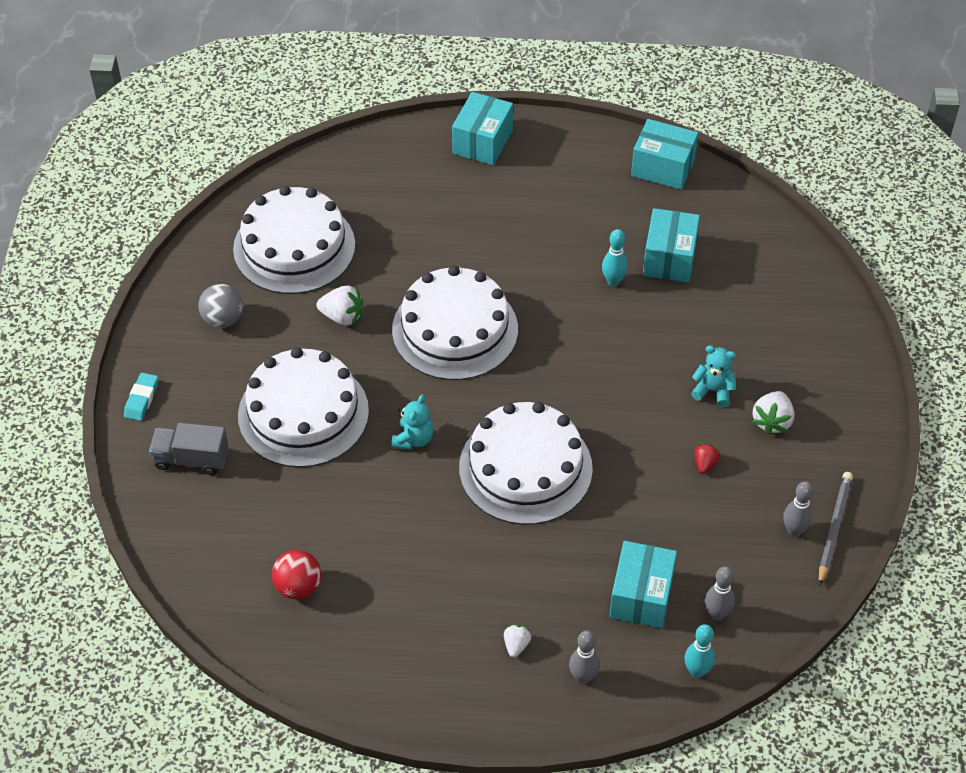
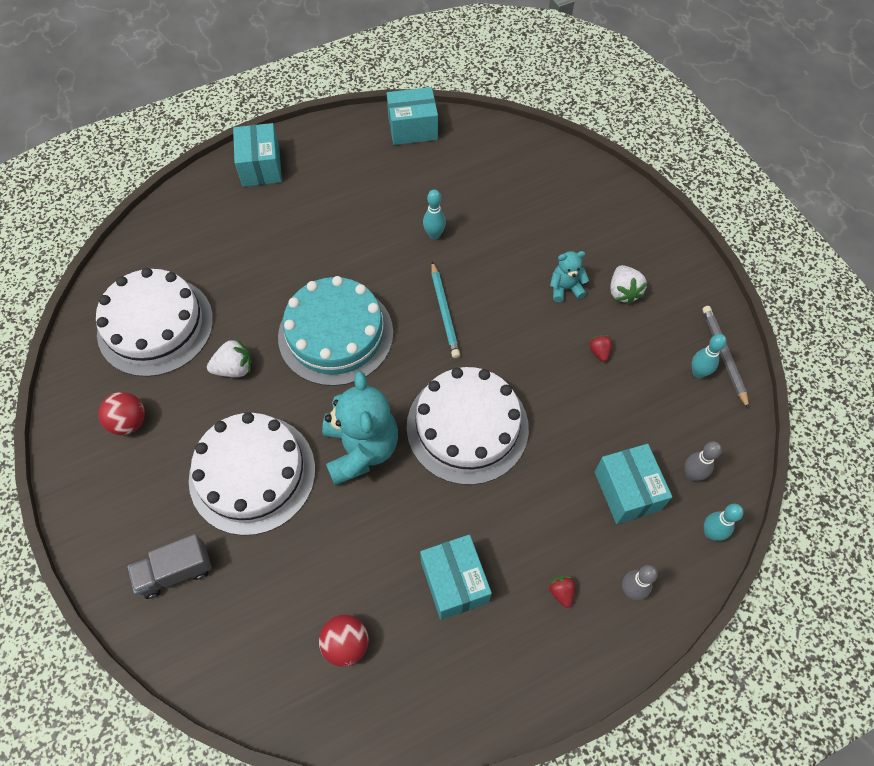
camera: 30 degrees left, 10 degrees up
turquoise eraser [124,373,158,421] -> none
grey ball [198,284,243,328] -> red ball [98,392,145,435]
turquoise teddy bear [391,395,433,450] -> turquoise teddy bear [322,371,398,485], size x2.01
white cake [392,266,518,380] -> turquoise cake [278,276,393,386]
white strawberry [504,625,531,657] -> red strawberry [548,576,575,608]
turquoise box [643,208,700,282] -> turquoise box moved to [420,534,492,620]
grey bowling pin [783,481,813,537] -> turquoise bowling pin [692,334,727,378]
none -> turquoise pencil [431,261,460,358]

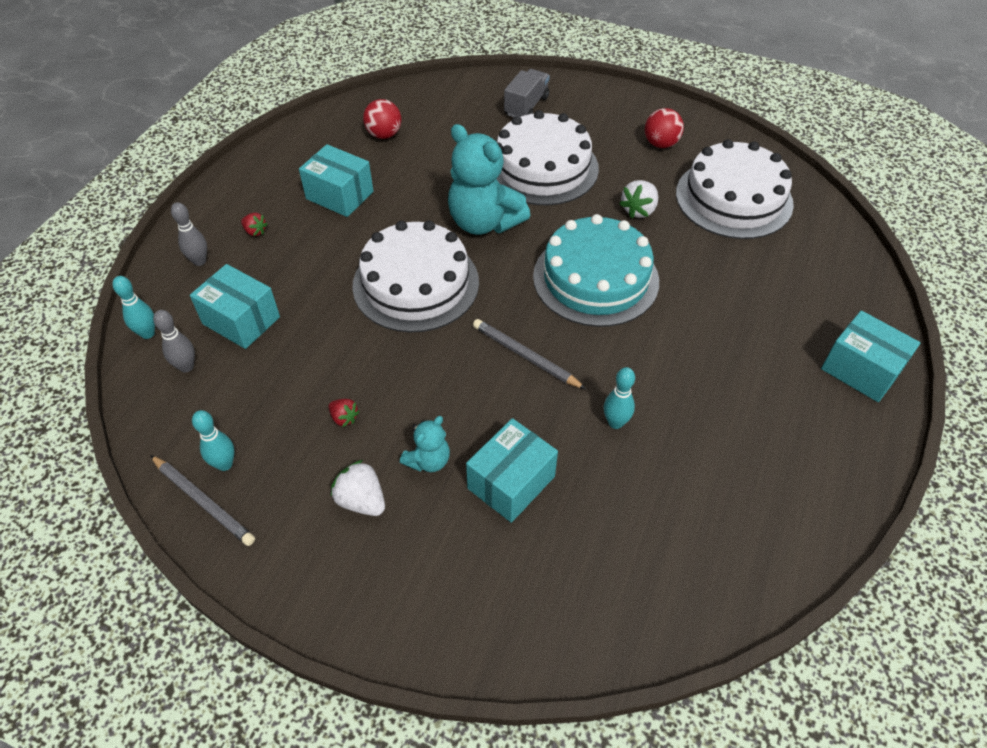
camera: 140 degrees right, 10 degrees down
turquoise box [387,87,438,145] -> turquoise box moved to [466,418,558,523]
turquoise pencil [431,261,460,358] -> grey pencil [473,319,586,389]

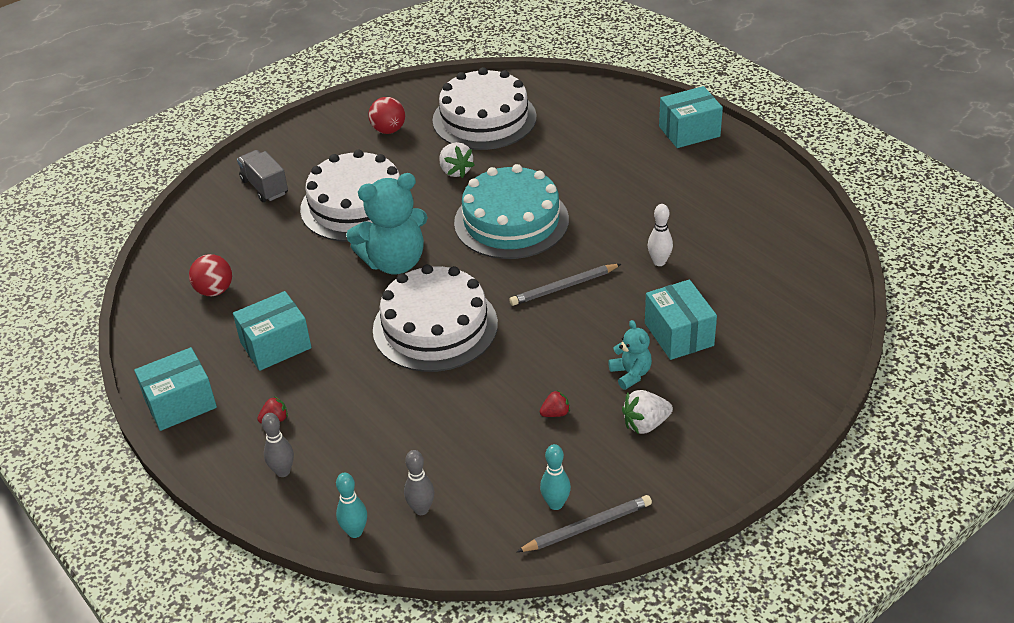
camera: 60 degrees left, 10 degrees down
turquoise box [190,264,280,349] -> turquoise box moved to [134,347,217,431]
turquoise bowling pin [604,367,635,429] -> white bowling pin [647,204,673,266]

